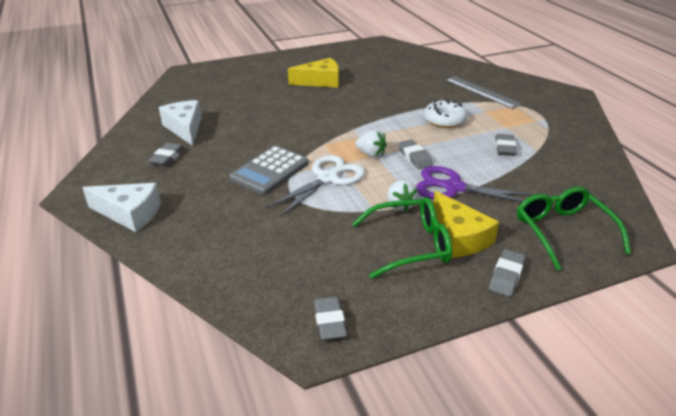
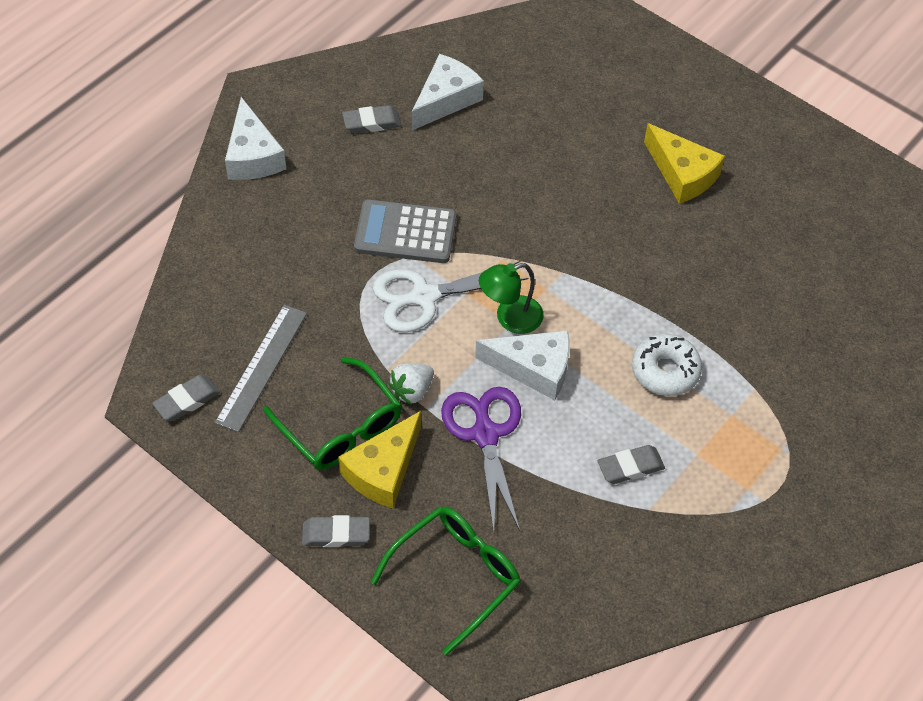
camera: 60 degrees right, 20 degrees up
white scissors [266,155,365,218] -> white scissors turned 150 degrees clockwise [373,261,528,332]
white strawberry [355,130,387,158] -> green lamp [479,263,544,334]
grey eraser [398,140,433,169] -> white cheese [475,330,570,400]
grey ruler [446,76,522,109] -> grey ruler moved to [215,305,307,432]

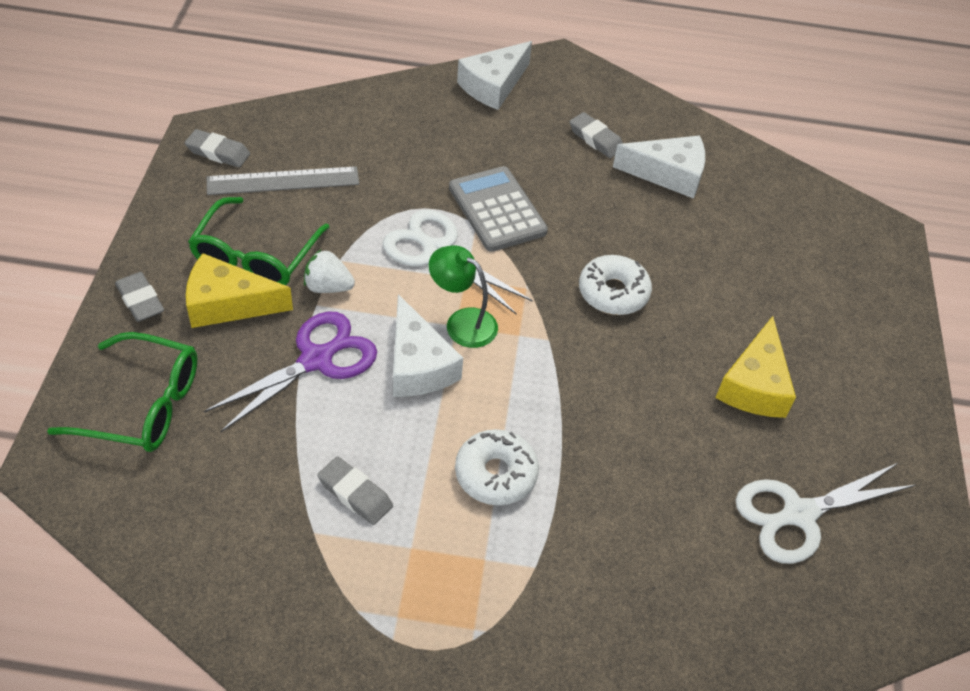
camera: 55 degrees right, 5 degrees down
none -> white donut [579,255,652,315]
none -> white scissors [735,463,916,564]

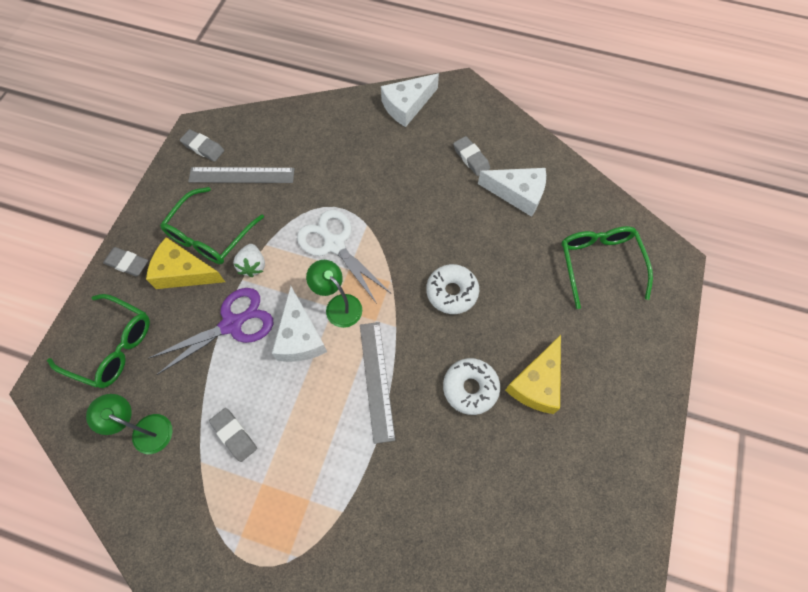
camera: 15 degrees right, 15 degrees up
grey eraser [115,272,164,322] -> grey eraser turned 45 degrees counterclockwise [103,247,148,276]
white strawberry [304,250,355,293] -> white strawberry turned 120 degrees counterclockwise [233,244,265,277]
grey calculator [449,166,548,252] -> none
white donut [455,429,539,505] -> white donut moved to [443,358,500,415]
white scissors [735,463,916,564] -> none
none -> green lamp [86,394,173,454]
none -> grey ruler [360,322,395,444]
none -> green glasses [562,226,653,309]

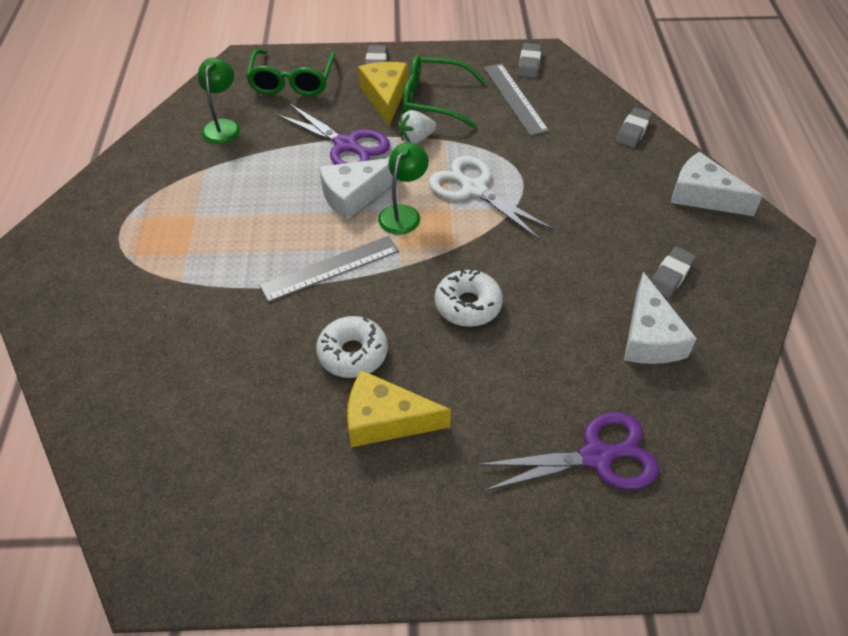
camera: 70 degrees right, 15 degrees down
grey eraser [209,408,257,462] -> grey eraser moved to [616,107,653,148]
white scissors [297,210,392,304] -> white scissors turned 75 degrees counterclockwise [429,156,554,240]
green glasses [562,226,653,309] -> purple scissors [476,412,659,491]

